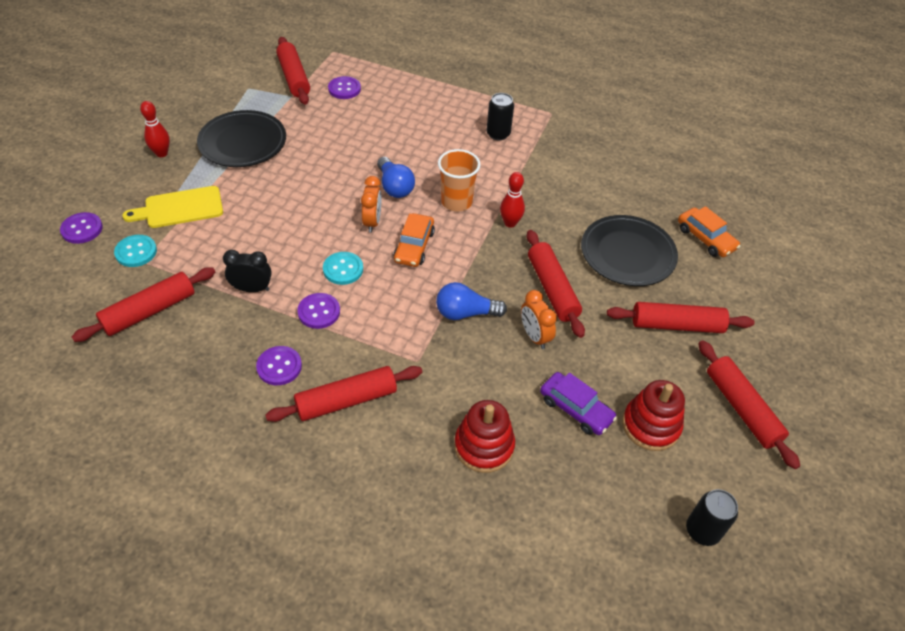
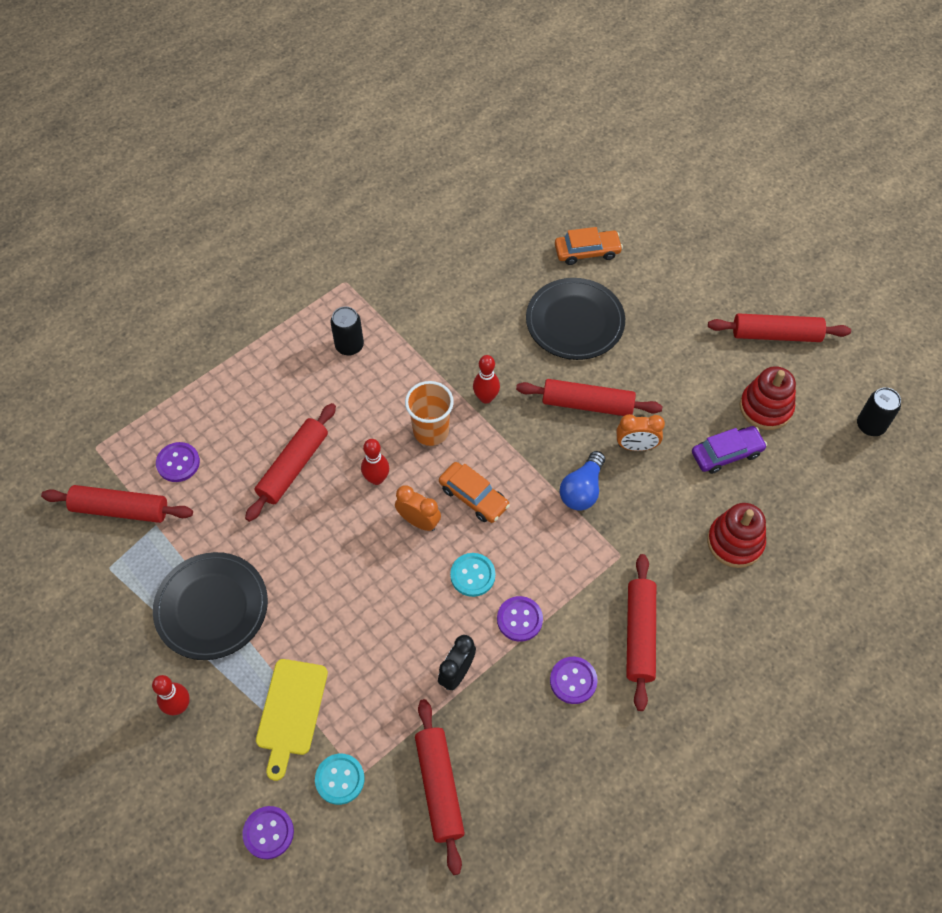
camera: 60 degrees left, 10 degrees up
blue light bulb [377,157,415,198] -> red bowling pin [361,439,389,485]
red rolling pin [607,302,755,333] -> red rolling pin moved to [245,403,336,522]

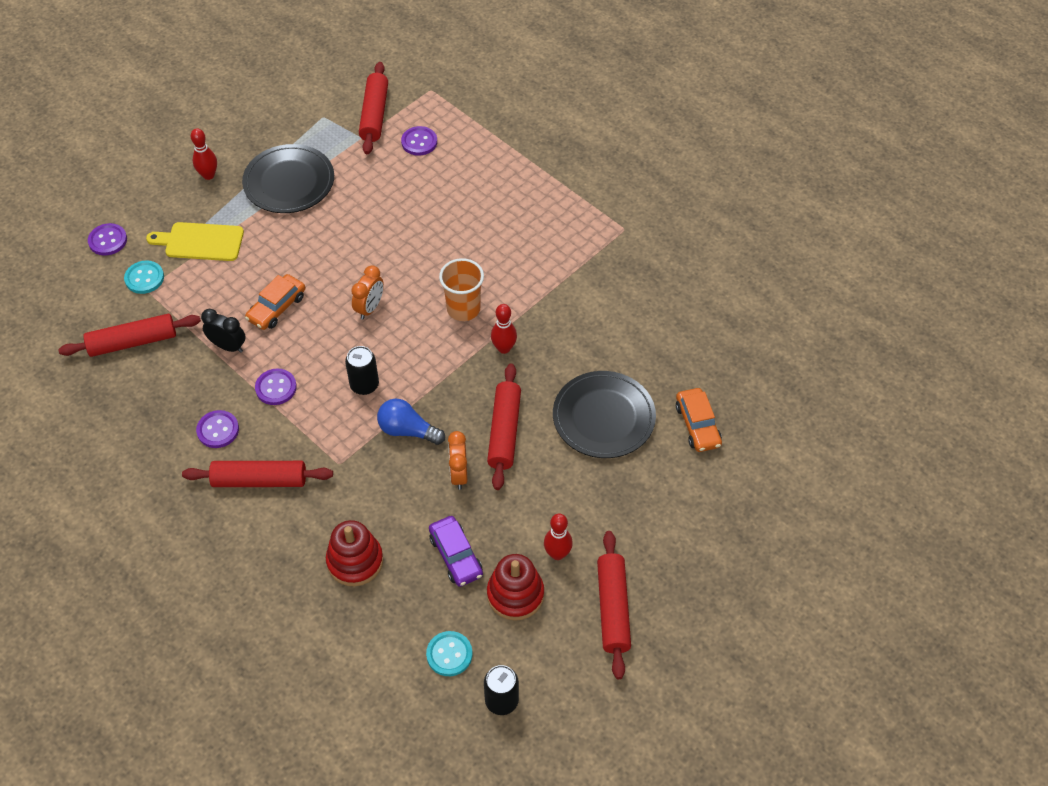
camera: 85 degrees right, 5 degrees down
red rolling pin [245,403,336,522] -> none
black can [330,306,364,356] -> black can moved to [345,346,379,395]
red bowling pin [361,439,389,485] -> red bowling pin moved to [544,514,573,560]
orange car [439,462,510,523] -> orange car moved to [245,274,305,330]
turquoise button [450,553,495,597] -> turquoise button moved to [426,631,473,676]

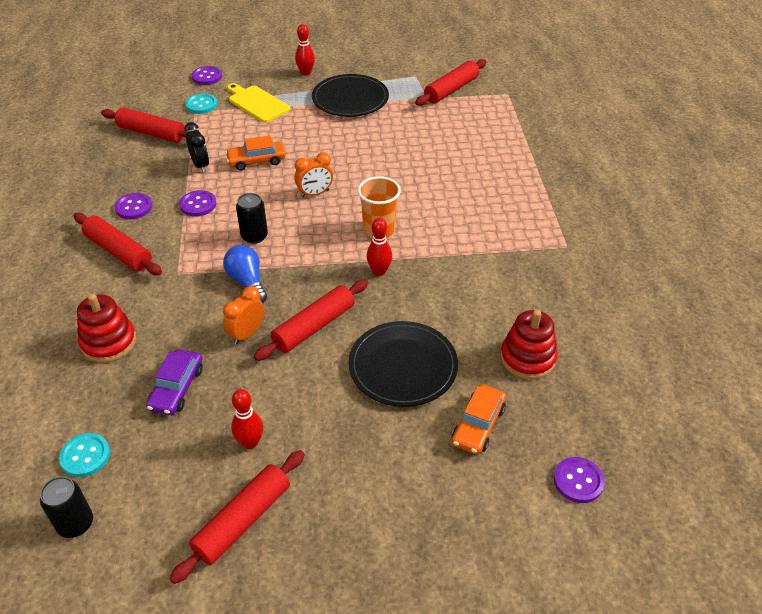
camera: 40 degrees right, 10 degrees down
purple button [401,126,437,156] -> purple button moved to [554,457,605,503]
red stacking toy [487,554,544,621] -> red stacking toy moved to [500,310,558,380]

